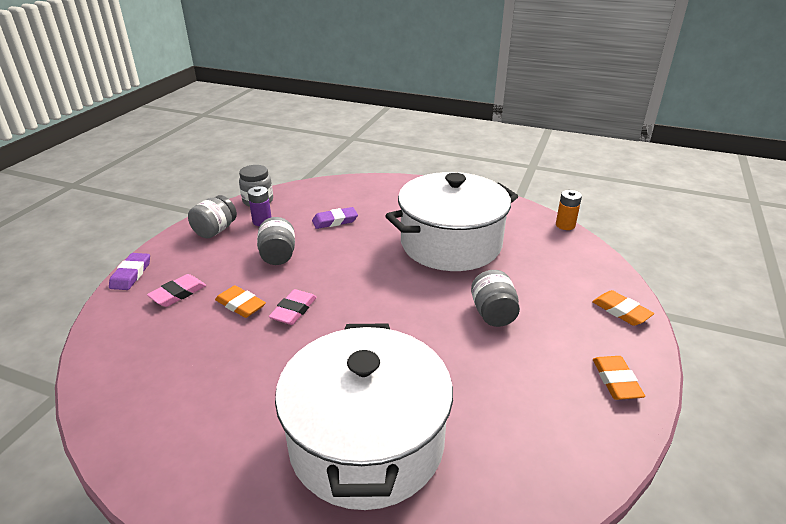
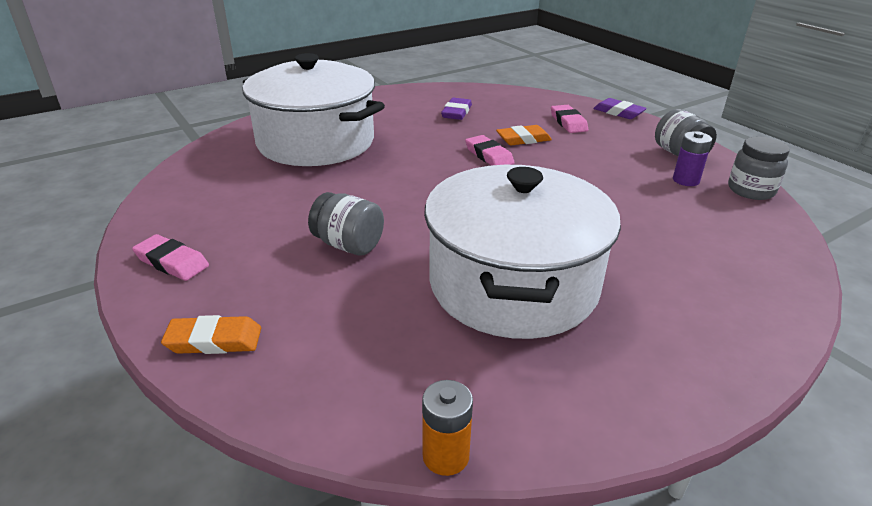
camera: 125 degrees right, 0 degrees up
grey jar [257,217,295,265] -> none
purple eraser [312,207,358,229] -> purple eraser moved to [441,98,472,120]
orange eraser [593,356,645,400] -> pink eraser [132,234,209,281]

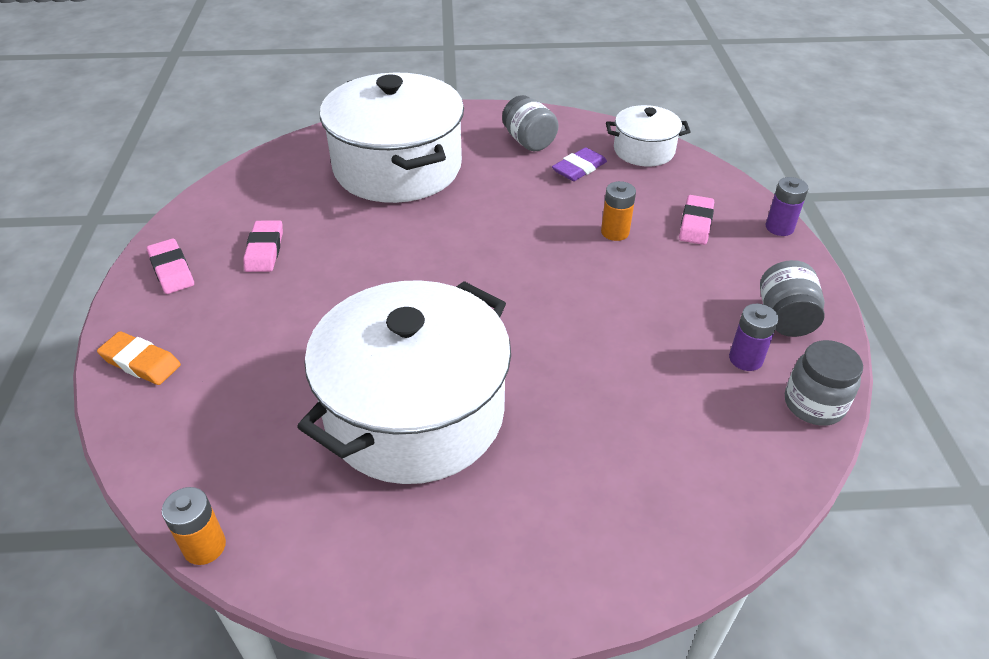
camera: 30 degrees right, 10 degrees up
grey jar [308,192,384,255] -> grey jar moved to [502,95,559,151]
pink eraser [465,135,515,166] -> pink eraser moved to [243,220,283,272]
orange eraser [496,125,552,146] -> orange battery [601,181,636,241]
purple eraser [593,98,647,119] -> purple battery [766,177,809,236]
none -> white pot [606,105,691,167]

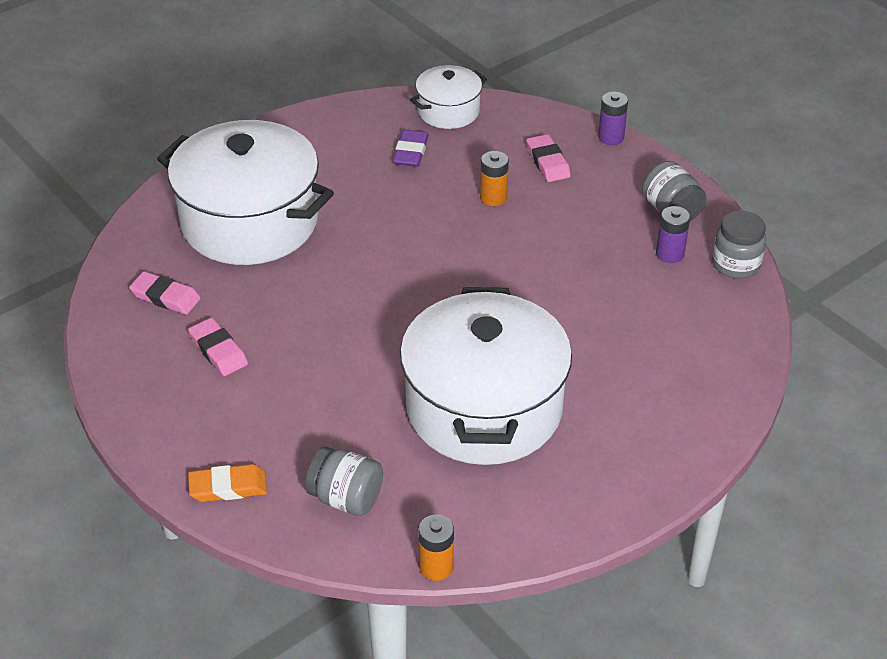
camera: 35 degrees left, 0 degrees up
pink eraser [147,238,194,294] -> pink eraser moved to [129,271,201,314]
grey jar [502,95,559,151] -> grey jar moved to [305,447,383,516]

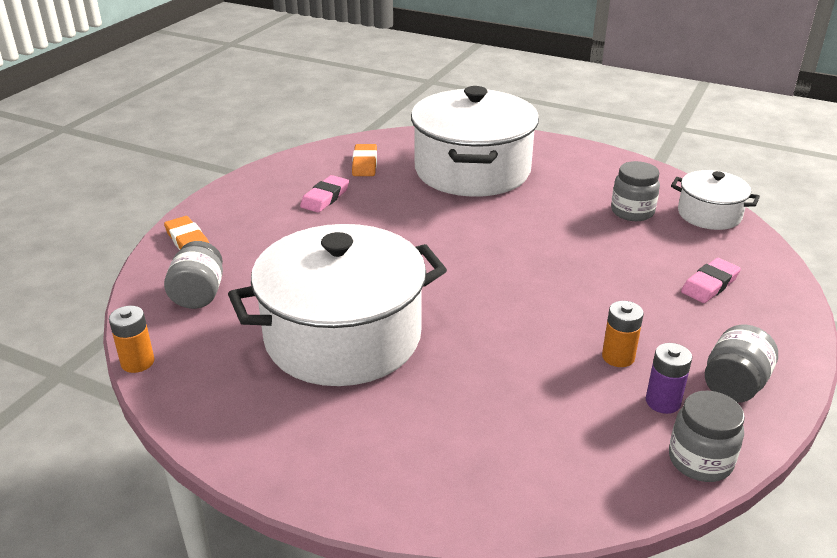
camera: 65 degrees right, 10 degrees down
pink eraser [129,271,201,314] -> orange eraser [352,144,377,176]
purple eraser [393,130,429,167] -> grey jar [611,161,660,221]
orange battery [480,151,509,206] -> orange battery moved to [602,301,644,367]
purple battery [598,91,628,145] -> none

